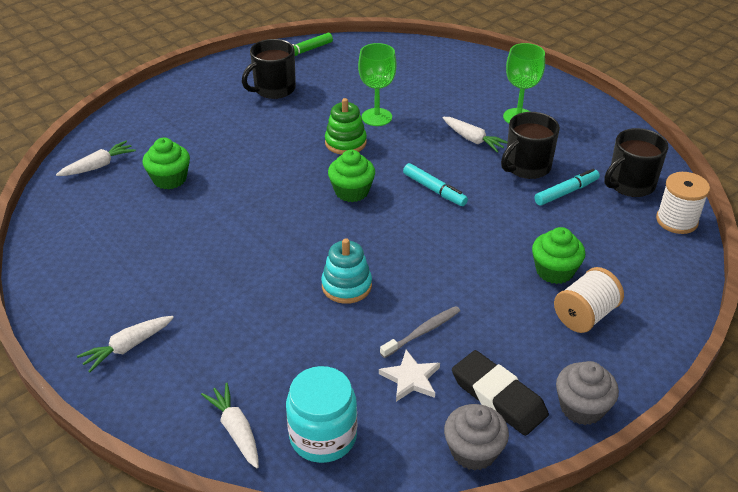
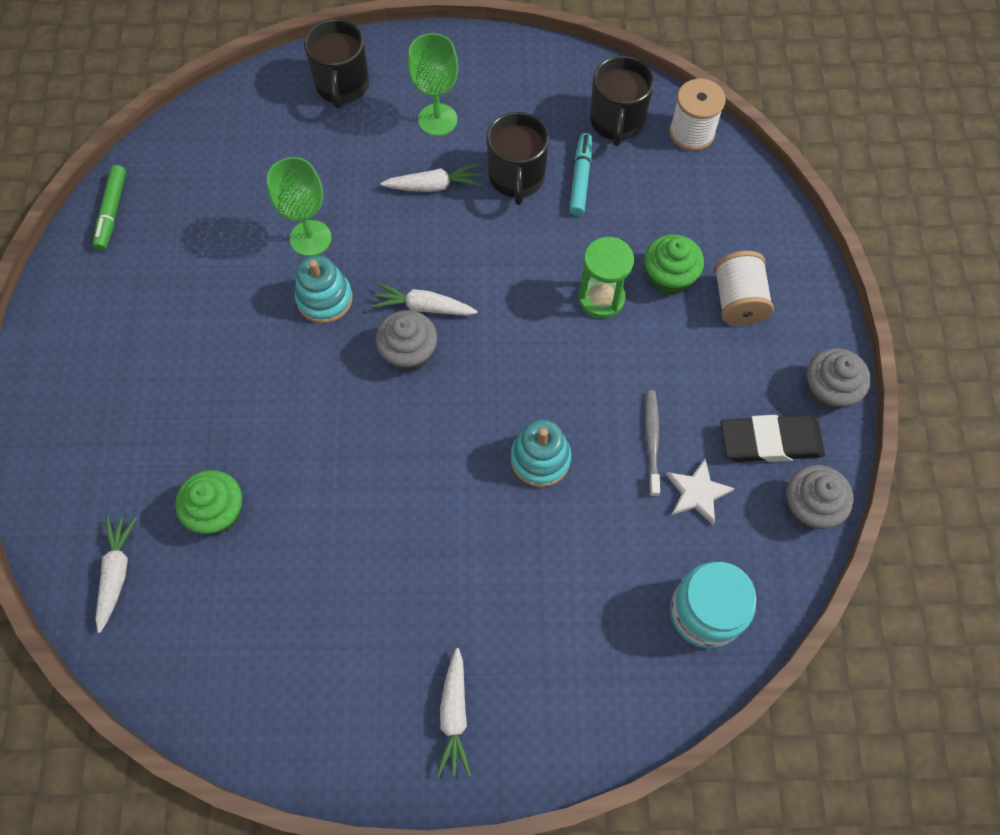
camera: 50 degrees left, 25 degrees up
white carrot [201,383,259,469] -> white carrot moved to [372,283,478,316]
black mug [242,39,296,99] -> black mug moved to [304,19,369,109]
green stacking toy [325,98,367,155] -> turquoise stacking toy [295,256,353,323]
green cupcake [328,150,375,202] -> grey cupcake [376,310,437,372]
turquoise marker [403,163,468,206] -> none
none -> green hourglass [578,237,634,318]

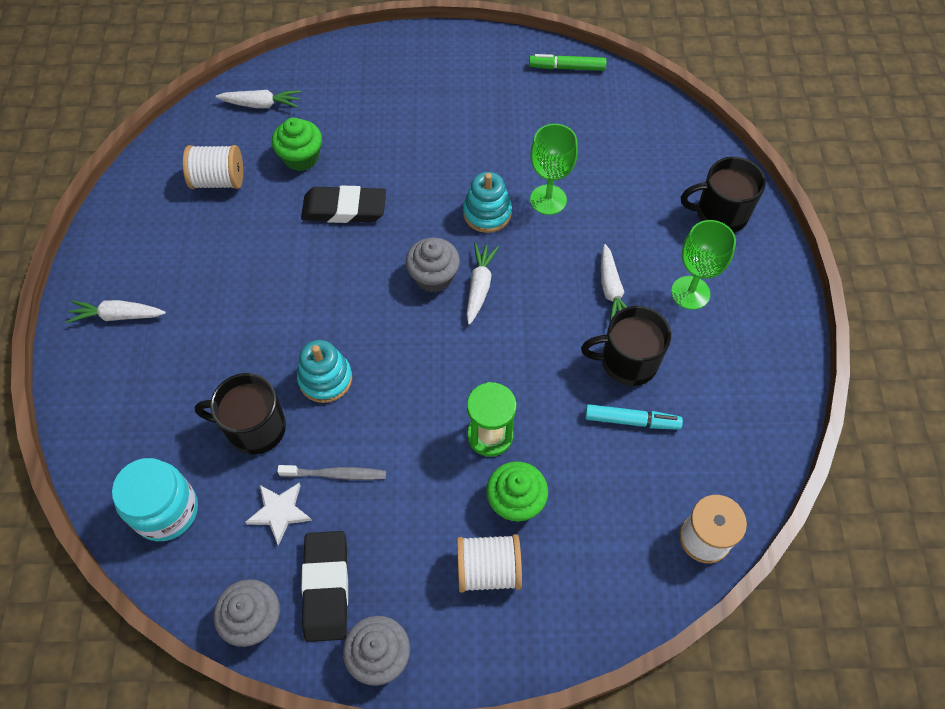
camera: 90 degrees right, 5 degrees down
black mug [590,56,654,146] -> black mug moved to [194,373,286,455]
none -> white spool [183,145,243,189]
none -> black eraser [301,186,386,223]

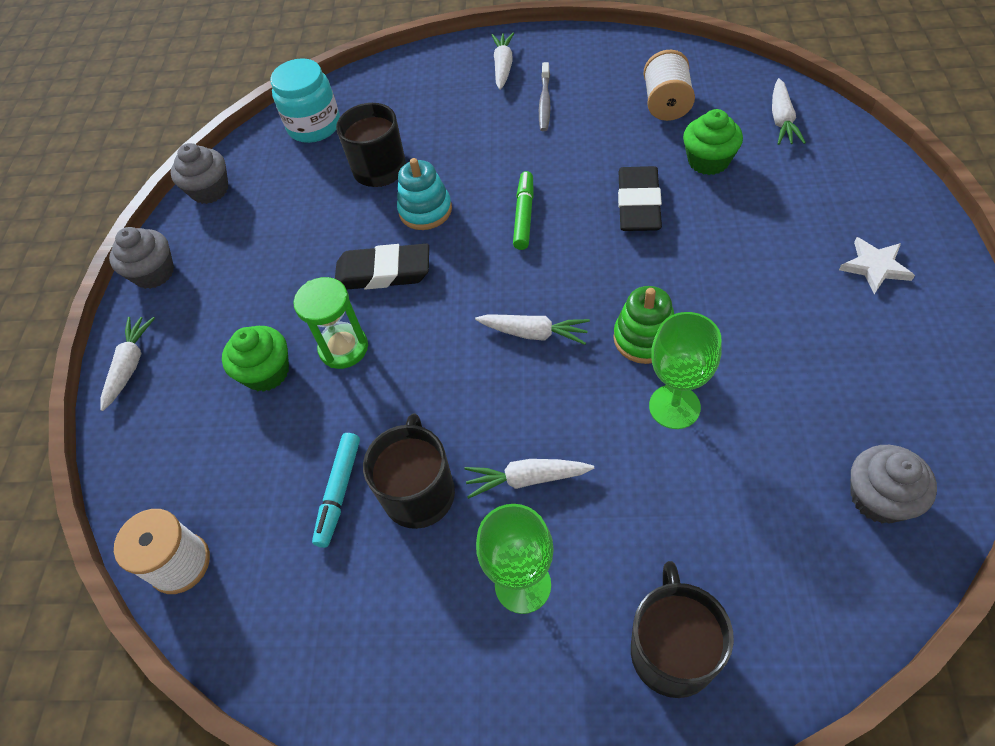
camera: 100 degrees right, 5 degrees down
white star [245,483,312,546] -> white star moved to [839,237,915,294]
grey toothbrush [277,465,386,480] -> grey toothbrush moved to [539,62,551,131]
black eraser [301,531,348,642] -> black eraser moved to [335,243,429,290]
grey cupcake [406,238,460,292] -> grey cupcake moved to [850,445,937,524]
white spool [457,534,522,592] -> none
turquoise stacking toy [463,172,512,233] -> green stacking toy [613,286,674,364]
green marker [529,54,607,71] -> green marker moved to [513,171,534,250]
none -> white carrot [100,317,155,411]

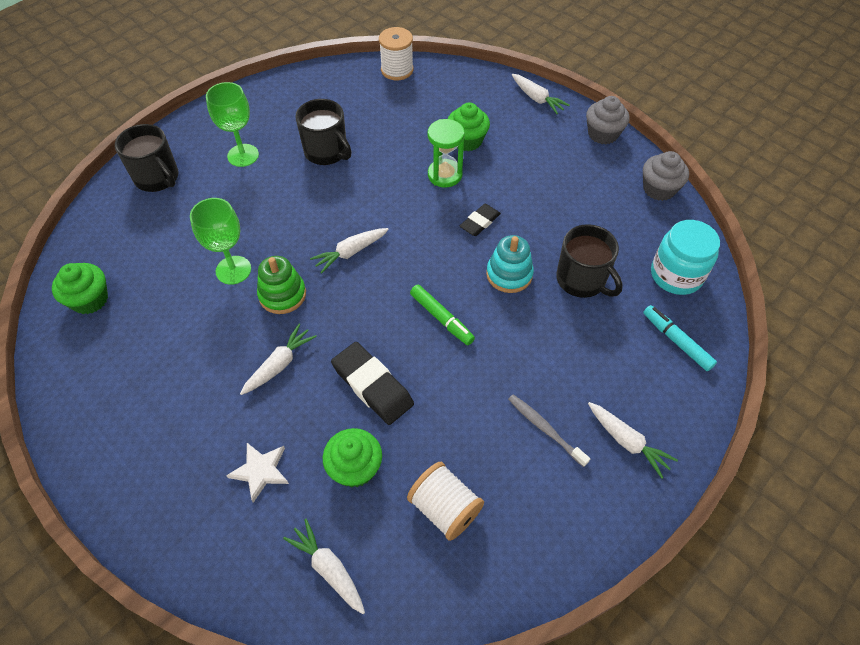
camera: 125 degrees right, 0 degrees up
turquoise marker [312,433,360,548] -> turquoise marker moved to [643,305,717,371]
black eraser [335,243,429,290] -> black eraser [460,204,501,236], size x0.60
white carrot [464,459,594,499] -> white carrot moved to [240,324,317,395]
white star [839,237,915,294] -> white star moved to [226,443,289,503]
grey cupcake [850,445,937,524] -> green cupcake [52,263,108,314]

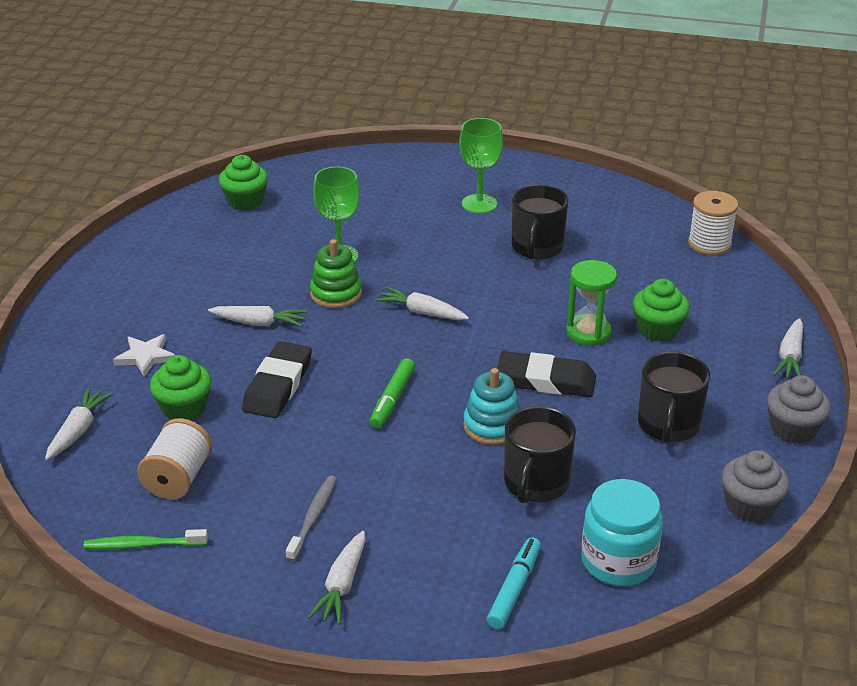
camera: 60 degrees right, 20 degrees down
black mug [115,124,179,192] -> black mug moved to [638,351,710,443]
black eraser [460,204,501,236] -> black eraser [497,351,596,397], size x1.66
none -> green toothbrush [83,529,208,549]

